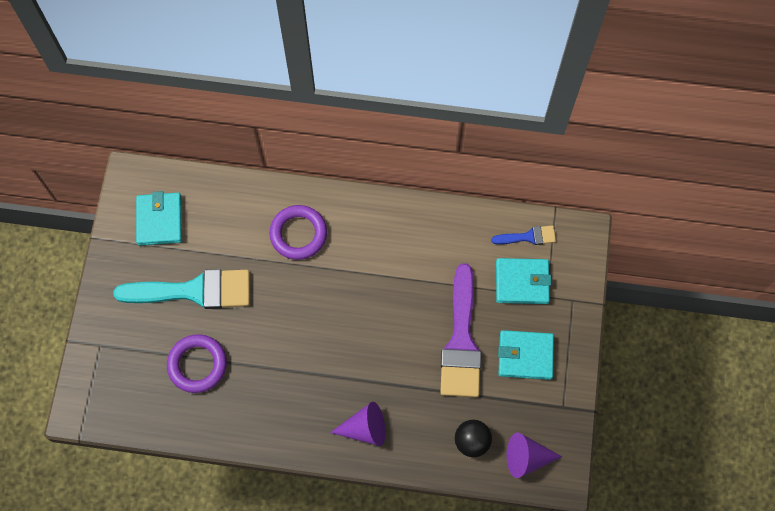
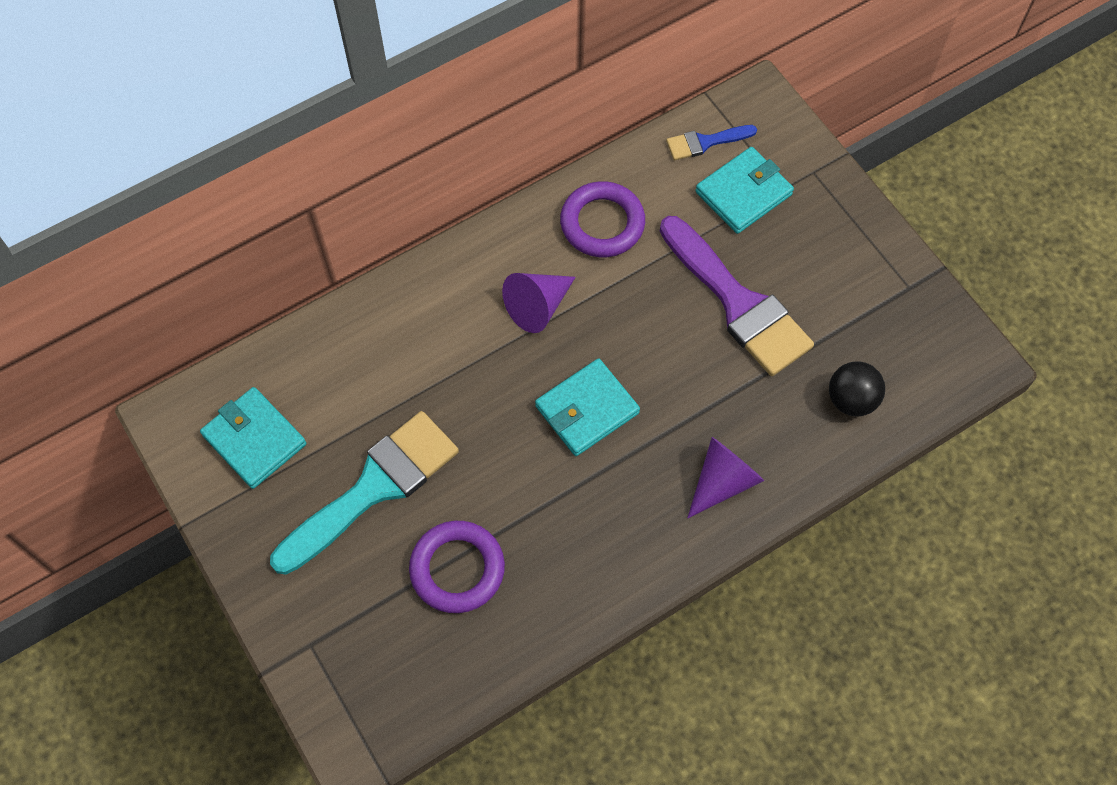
camera: 40 degrees left, 5 degrees down
purple ring [269,205,327,260] -> purple ring moved to [560,181,645,257]
blue brush [491,225,556,245] -> blue brush turned 150 degrees counterclockwise [666,125,757,160]
turquoise wallet [498,330,554,380] -> turquoise wallet moved to [535,359,640,456]
purple cone [506,433,562,478] -> purple cone moved to [502,273,576,333]

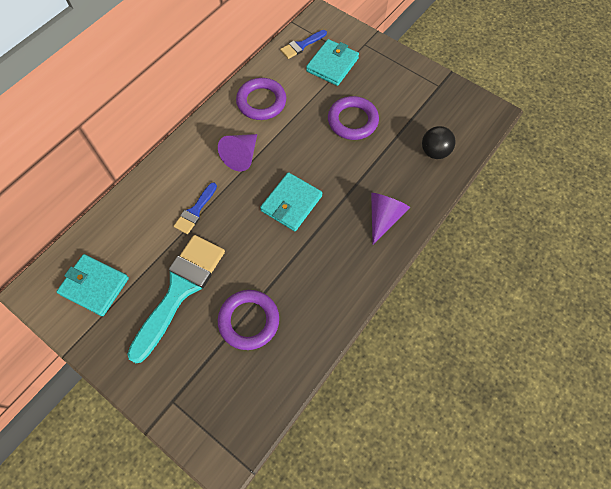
camera: 20 degrees left, 0 degrees up
purple brush [660,216,814,376] -> purple ring [328,96,379,140]
none -> blue brush [174,182,217,234]

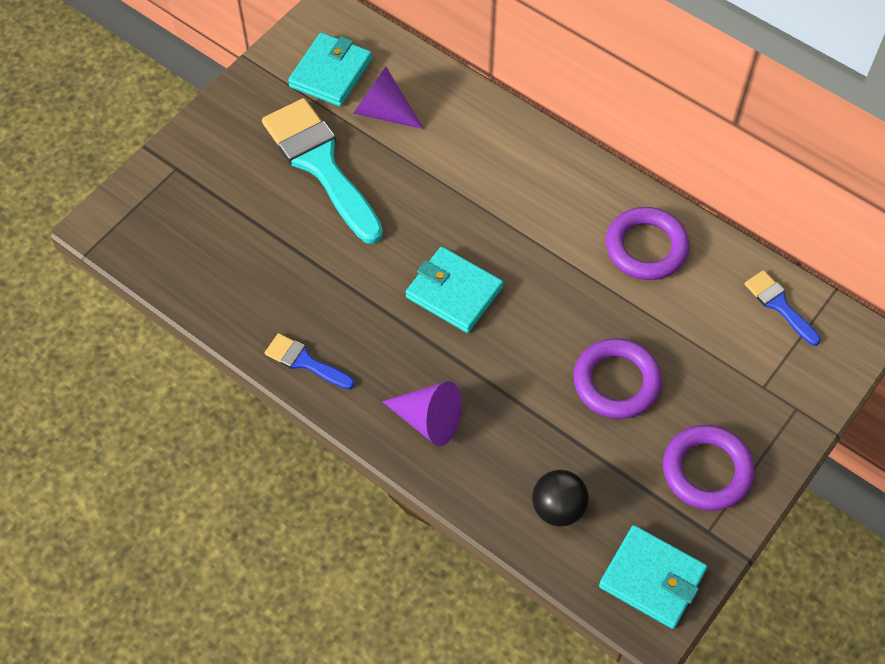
camera: 90 degrees right, 5 degrees down
turquoise brush [127,235,225,363] -> turquoise brush turned 150 degrees counterclockwise [262,98,383,244]
blue brush [174,182,217,234] -> blue brush moved to [265,333,355,390]
purple cone [218,134,257,171] -> purple cone moved to [353,67,424,129]
purple ring [218,290,279,350] -> purple ring moved to [663,425,755,511]
turquoise wallet [306,39,359,86] -> turquoise wallet moved to [599,525,707,629]

